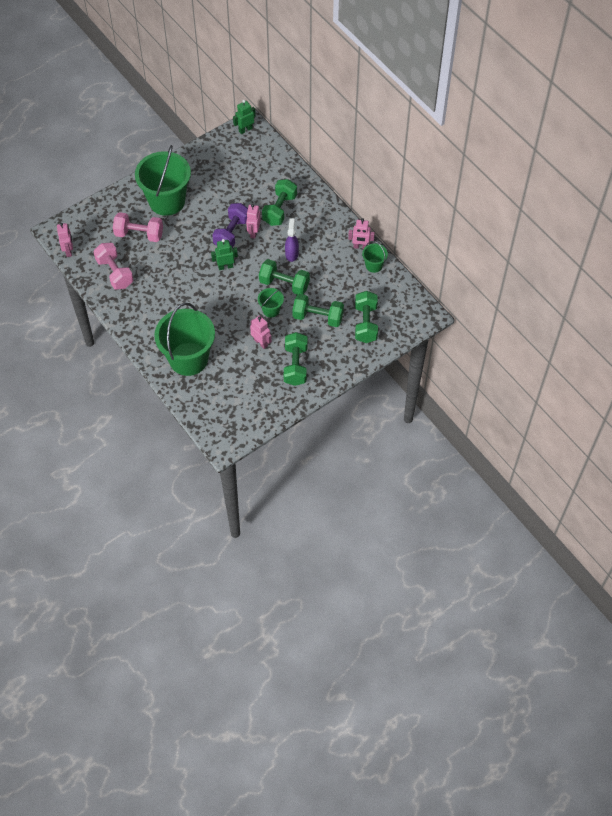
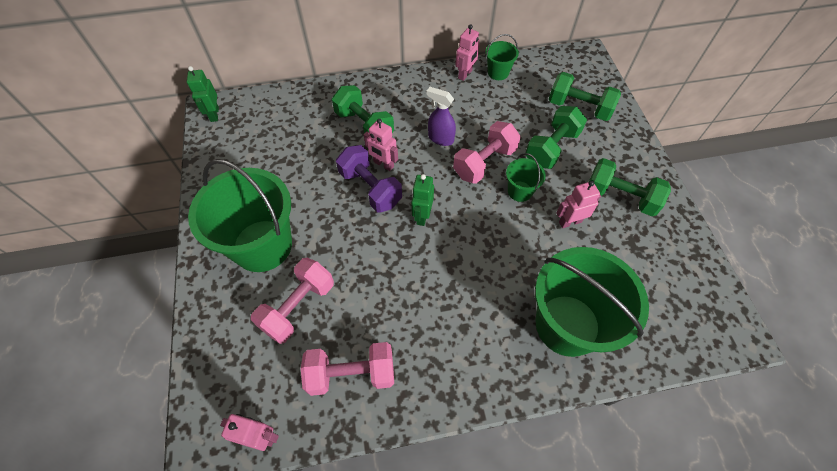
camera: 65 degrees left, 0 degrees up
green dumbbell [259,259,310,295] -> pink dumbbell [453,121,520,184]

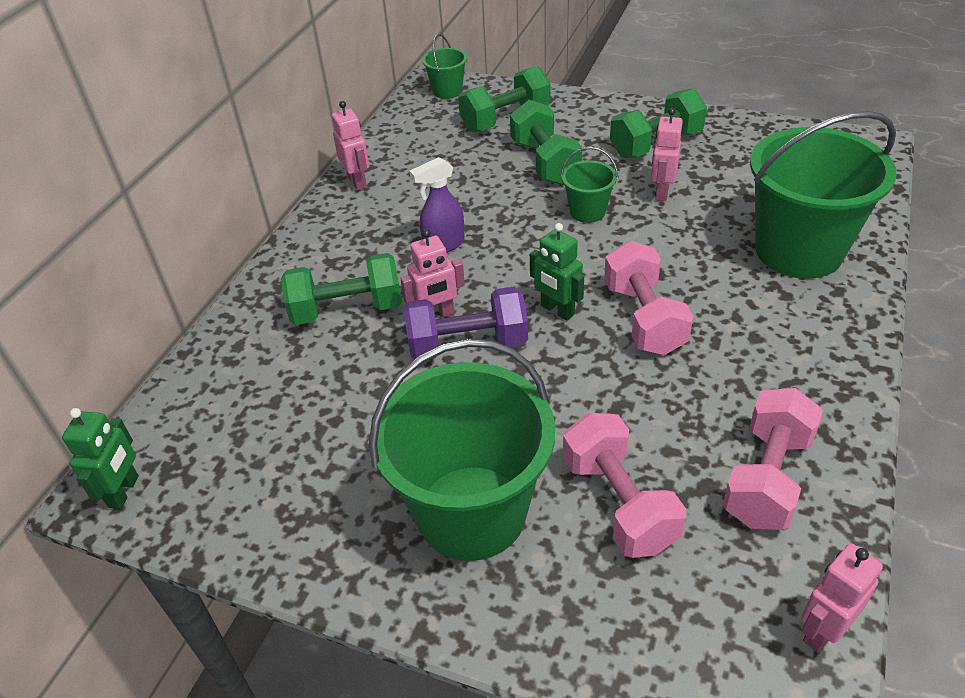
camera: 55 degrees left, 15 degrees down
green robot [187,66,219,122] -> green robot turned 105 degrees counterclockwise [62,408,139,509]
pink dumbbell [453,121,520,184] -> pink dumbbell moved to [604,241,693,355]
green bucket [485,34,519,80] -> green bucket moved to [422,34,467,99]

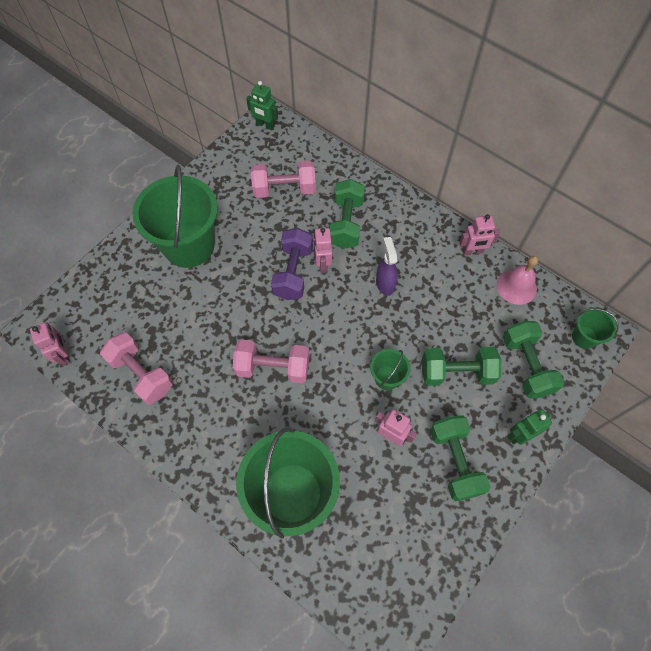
camera: 105 degrees right, 20 degrees up
green robot [530,223,584,321] -> green robot moved to [507,409,552,445]
pink dumbbell [563,413,687,558] -> pink dumbbell moved to [251,161,316,198]
none -> pink bell [497,256,538,305]

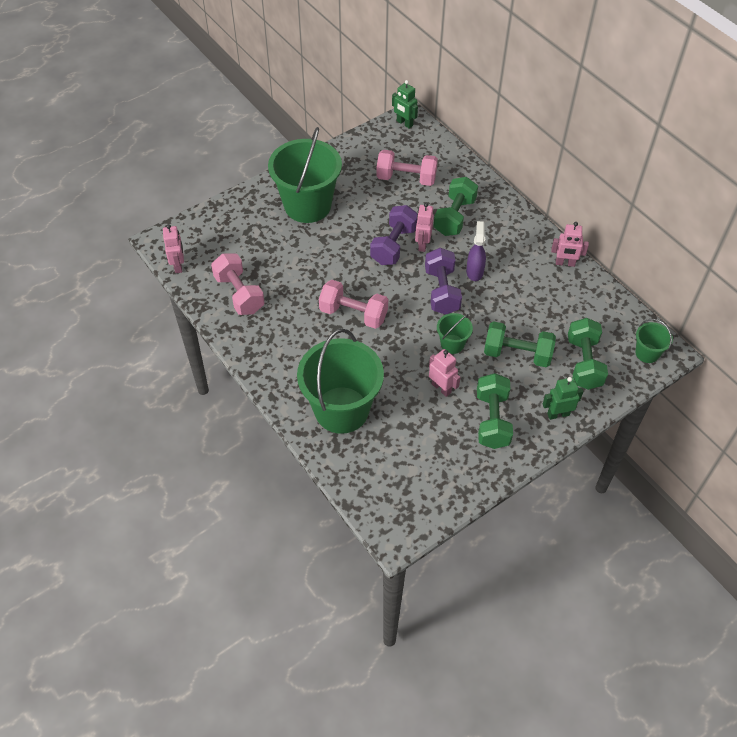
camera: 15 degrees right, 10 degrees down
pink bell [497,256,538,305] -> none
none -> purple dumbbell [425,248,462,315]

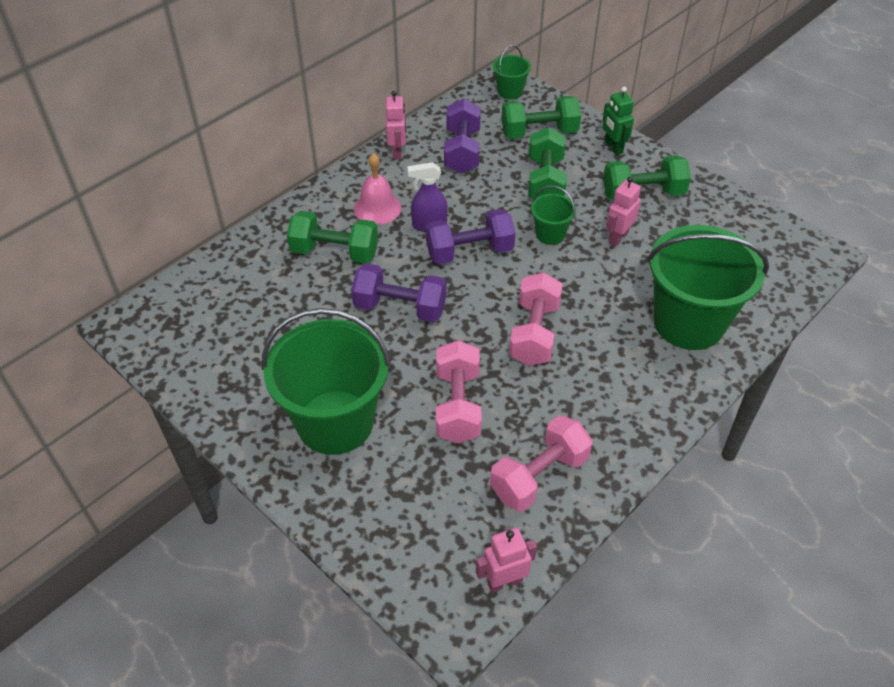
camera: 100 degrees left, 5 degrees down
pink dumbbell [376,150,438,186] -> pink dumbbell moved to [436,340,482,443]
green robot [392,80,418,129] -> none
pink robot [415,203,434,252] -> none
none -> pink bell [354,153,402,225]
none -> purple dumbbell [444,99,481,173]

